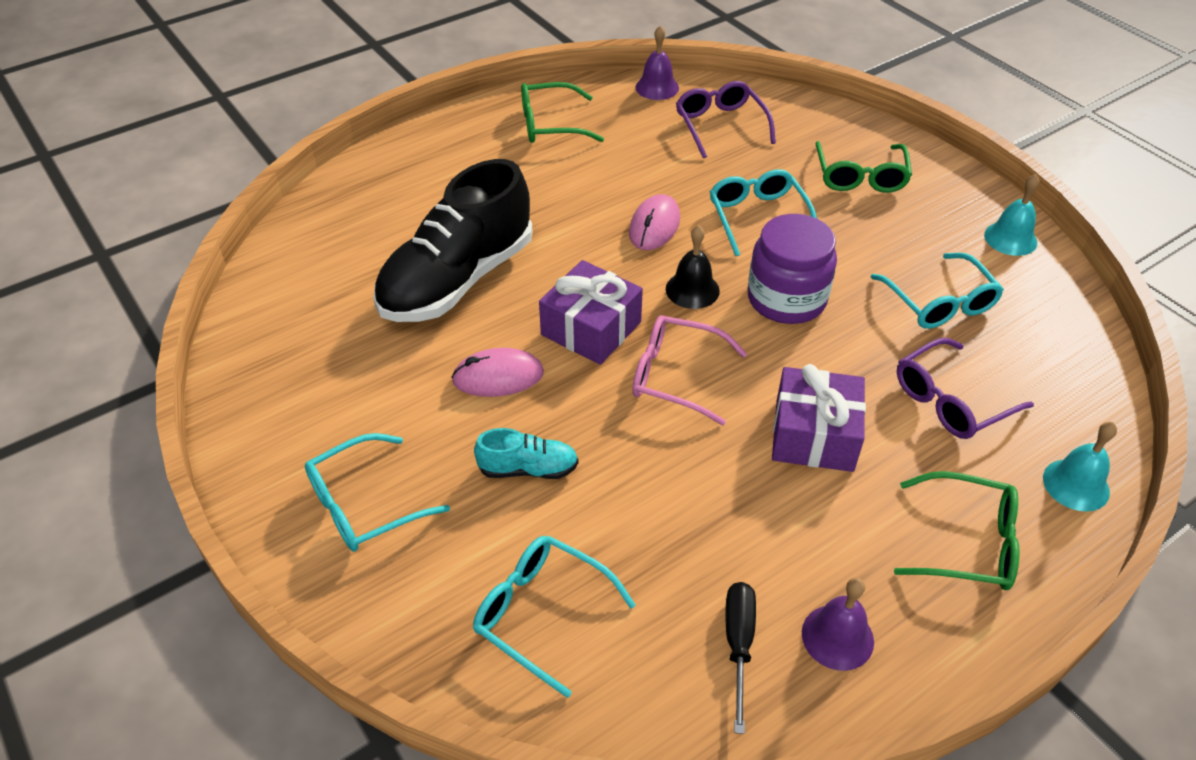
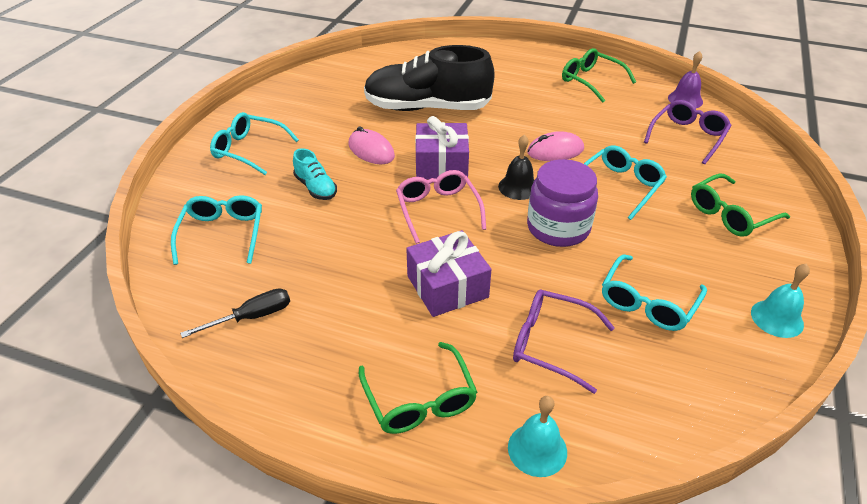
camera: 55 degrees right, 5 degrees down
purple bell [802,578,874,671] -> none

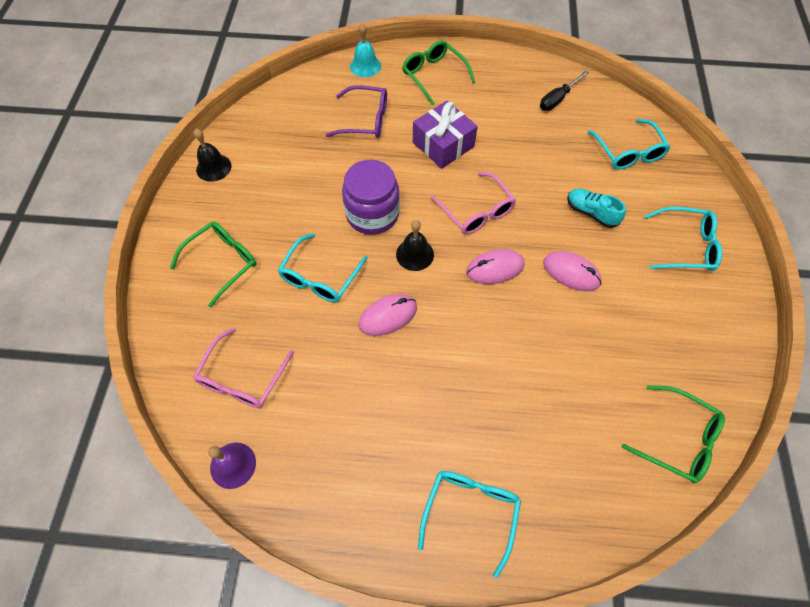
camera: 165 degrees right, 20 degrees up
black shoe [364,45,495,111] -> none
purple gift [415,116,469,179] -> pink mouse [466,249,525,284]
green glasses [562,48,636,103] -> green glasses moved to [622,385,725,483]
turquoise glasses [602,255,707,331] -> turquoise glasses moved to [418,471,521,578]
purple glasses [644,100,732,164] -> pink glasses [193,327,294,408]
turquoise bell [751,263,810,338] -> black bell [194,129,231,182]

